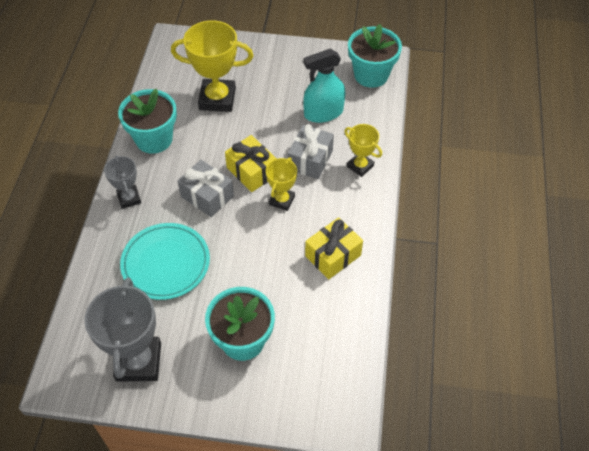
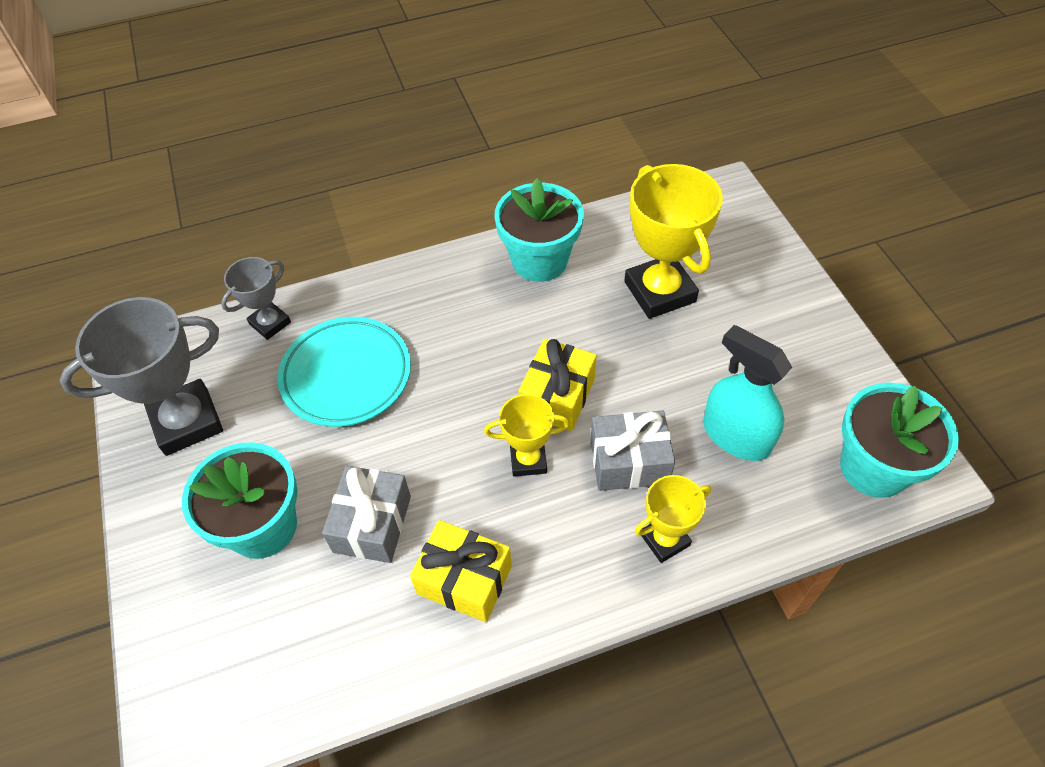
camera: 65 degrees right, 0 degrees up
grey trophy [104,155,141,209] -> grey trophy moved to [221,257,291,340]
grey gift [178,160,234,217] -> grey gift moved to [322,466,411,563]
yellow trophy [344,124,382,177] -> yellow trophy turned 45 degrees clockwise [635,475,711,563]

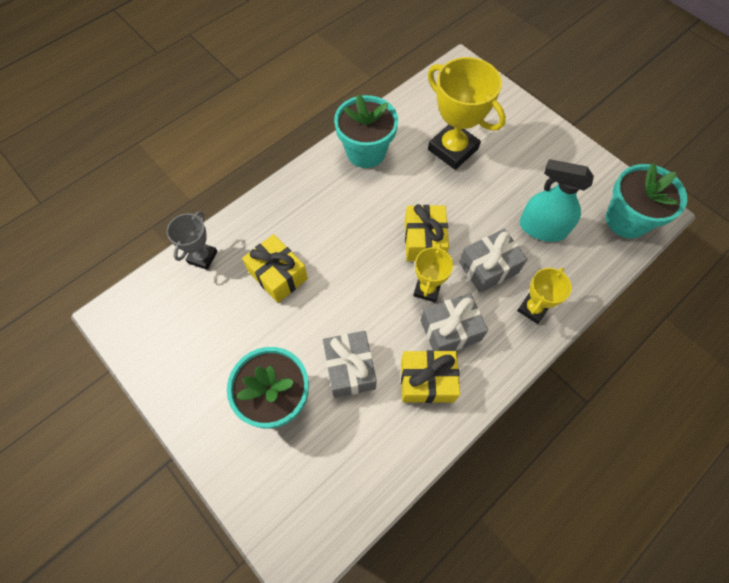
camera: 25 degrees left, 10 degrees up
grey trophy [60,297,223,456] -> none
turquoise plate [278,317,411,427] -> yellow gift [242,234,308,303]
yellow trophy [484,394,570,477] -> yellow trophy turned 45 degrees counterclockwise [413,244,453,302]
none -> grey gift [420,293,488,351]

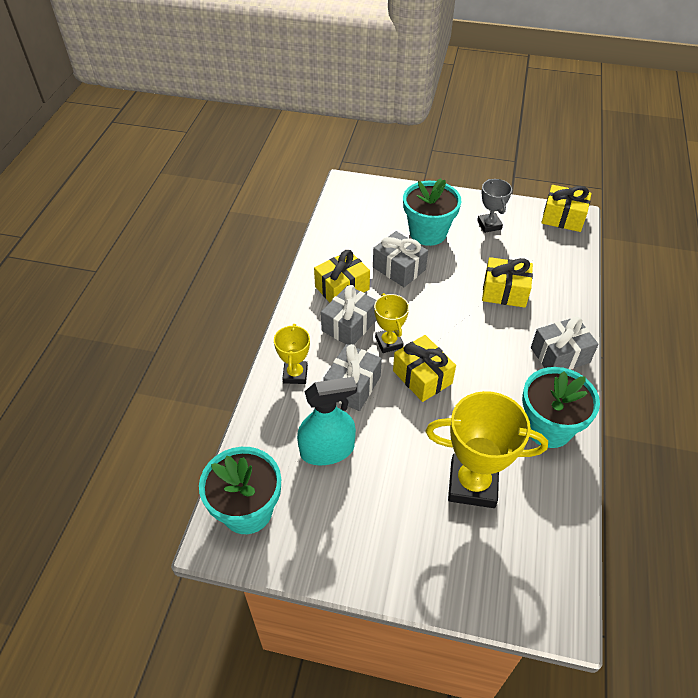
camera: 145 degrees right, 15 degrees down
grey trophy [167,211,218,270] -> grey trophy moved to [477,179,512,233]
none -> grey gift [531,317,599,370]
none -> yellow gift [541,185,592,232]

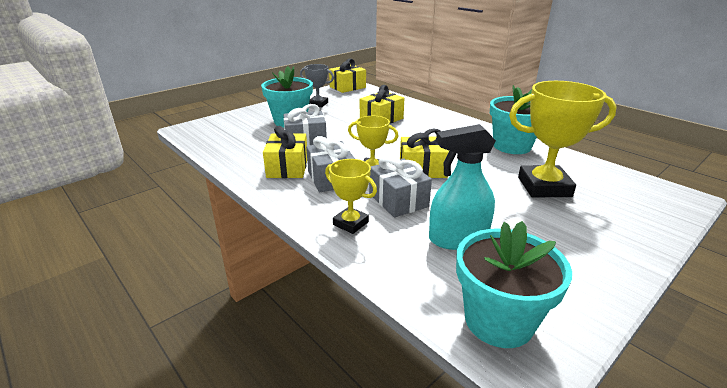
camera: 55 degrees left, 20 degrees down
turquoise spray bottle [297,377,357,465] -> turquoise spray bottle turned 120 degrees counterclockwise [429,124,496,250]
yellow trophy [425,391,548,508] -> yellow trophy turned 45 degrees clockwise [509,81,617,197]
grey gift [531,317,599,370] -> none

